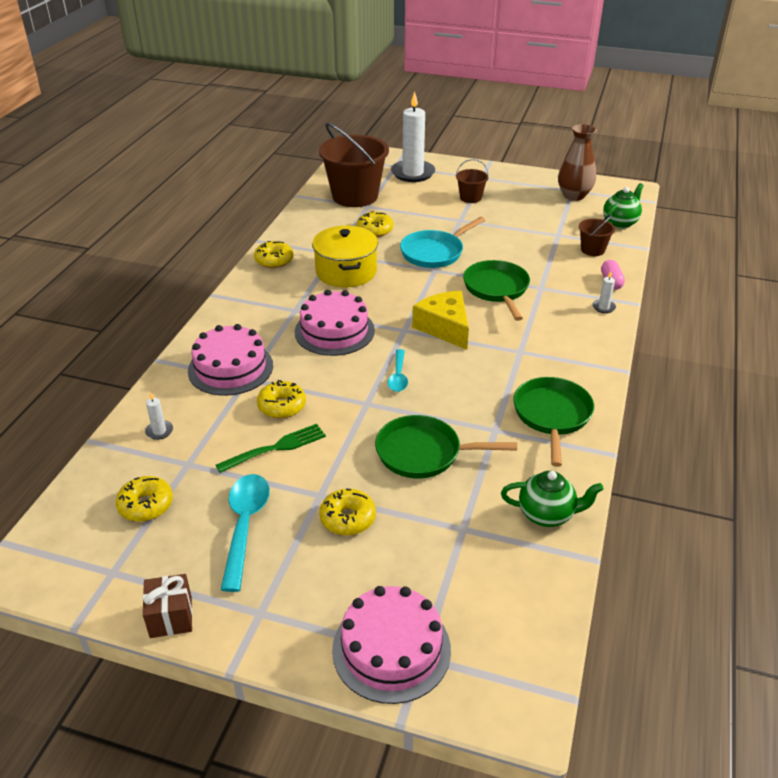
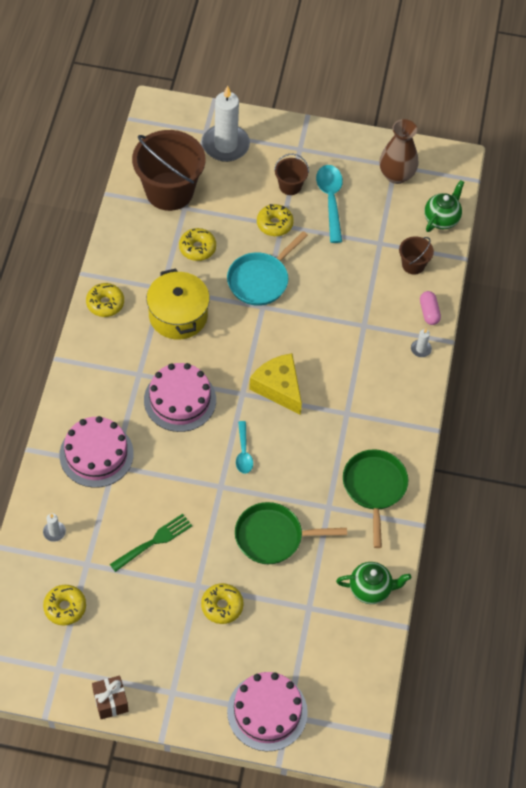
camera: 10 degrees left, 20 degrees up
turquoise spoon [221,474,270,592] -> turquoise spoon moved to [316,165,343,243]
yellow donut [257,380,306,418] -> yellow donut moved to [257,204,294,236]
green pan [463,260,530,321] -> none

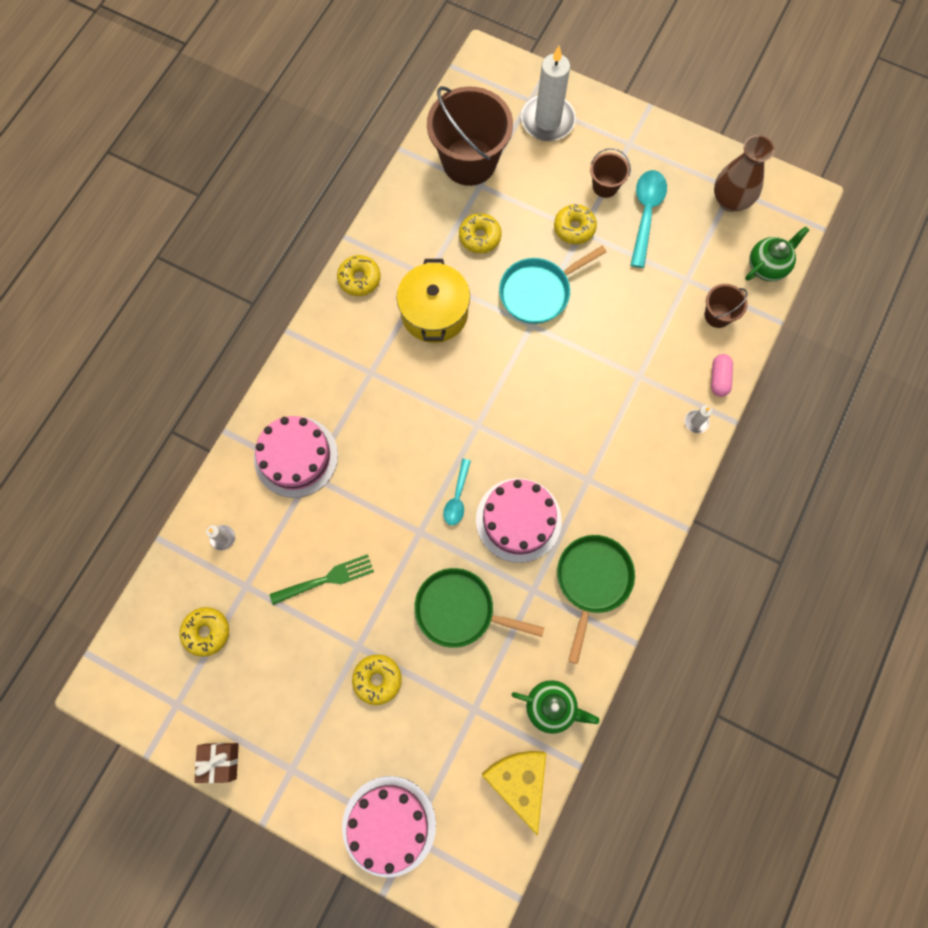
camera: 20 degrees right, 15 degrees up
pink cake [144,363,216,432] -> pink cake moved to [476,478,562,563]
yellow cheese [249,353,302,415] -> yellow cheese moved to [482,751,546,836]

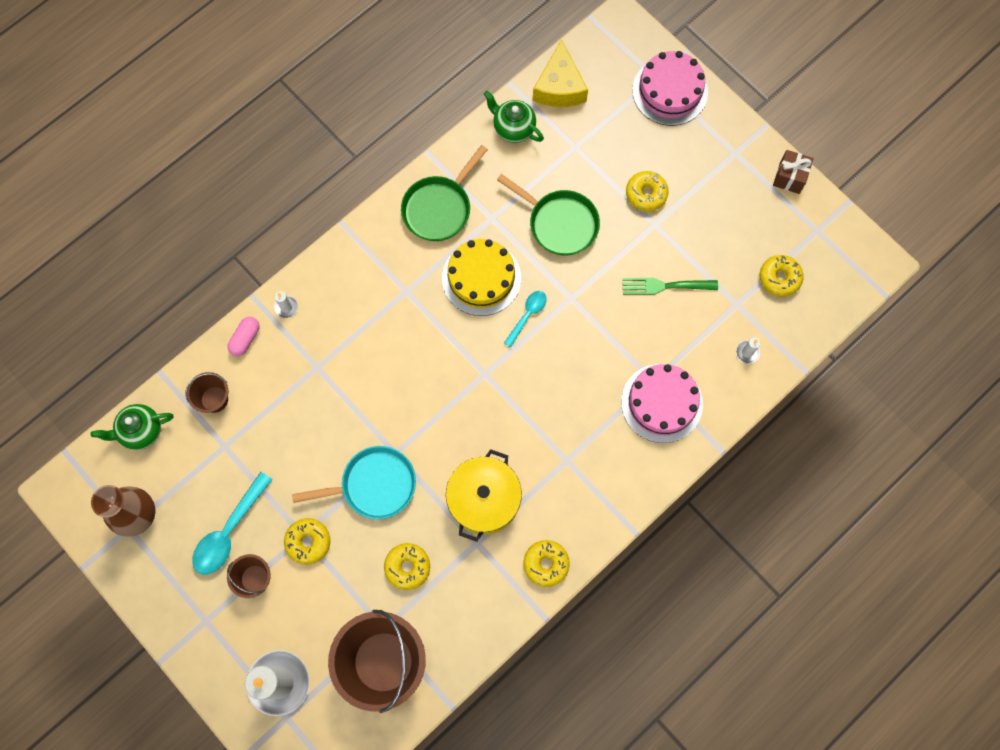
camera: 160 degrees left, 0 degrees up
pink cake [476,478,562,563] -> yellow cake [442,239,521,316]

